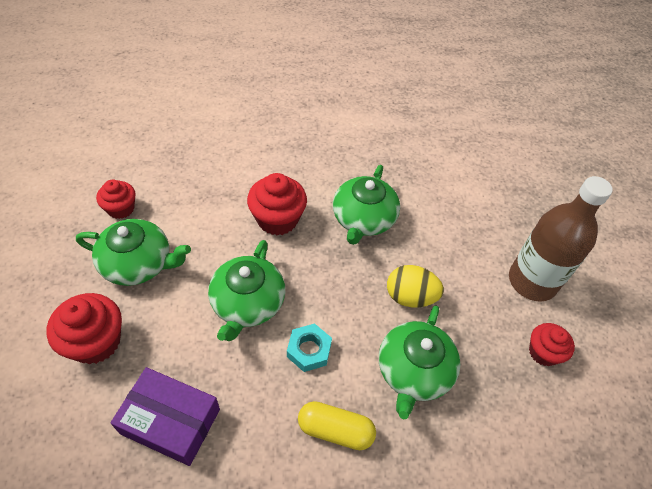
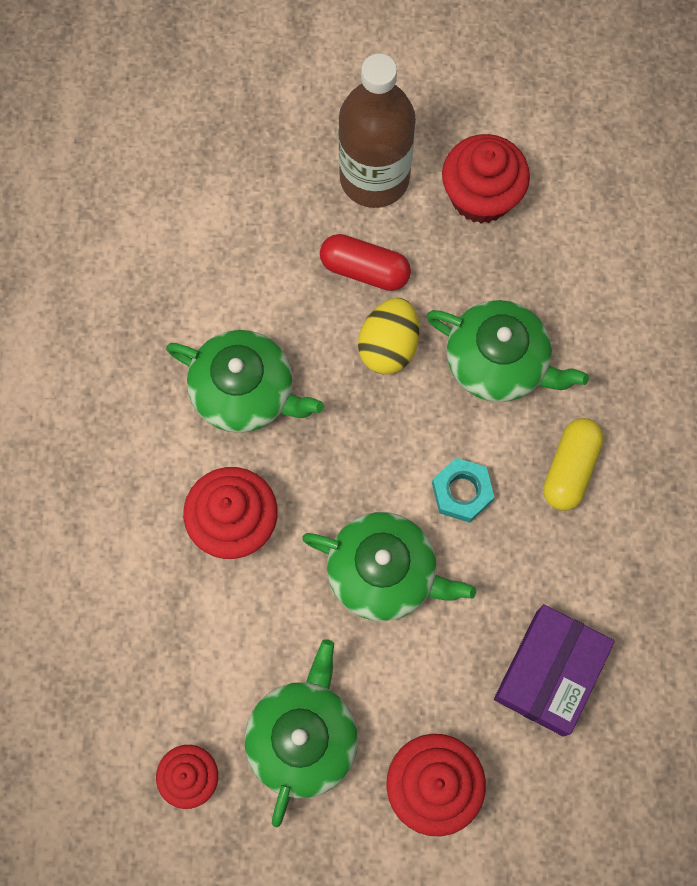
camera: 80 degrees left, 20 degrees up
red cupcake [529,323,575,366] -> red cupcake [442,134,530,223], size x1.57
none -> red capsule [320,234,411,291]

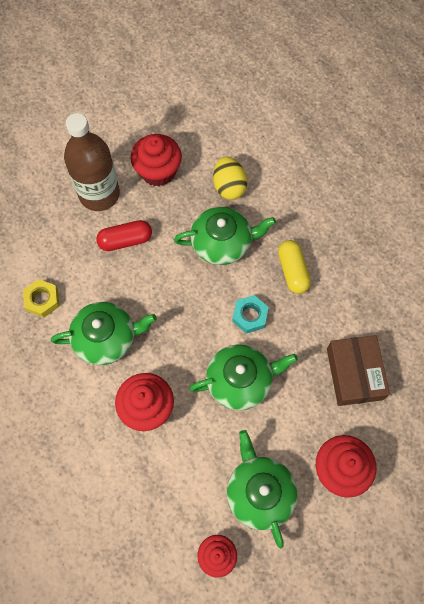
camera: 35 degrees left, 5 degrees down
yellow egg [358,298,419,374] -> yellow egg moved to [213,157,247,200]
purple box [494,604,615,737] -> brown box [327,335,390,406]
none -> yellow nut [23,279,60,317]

